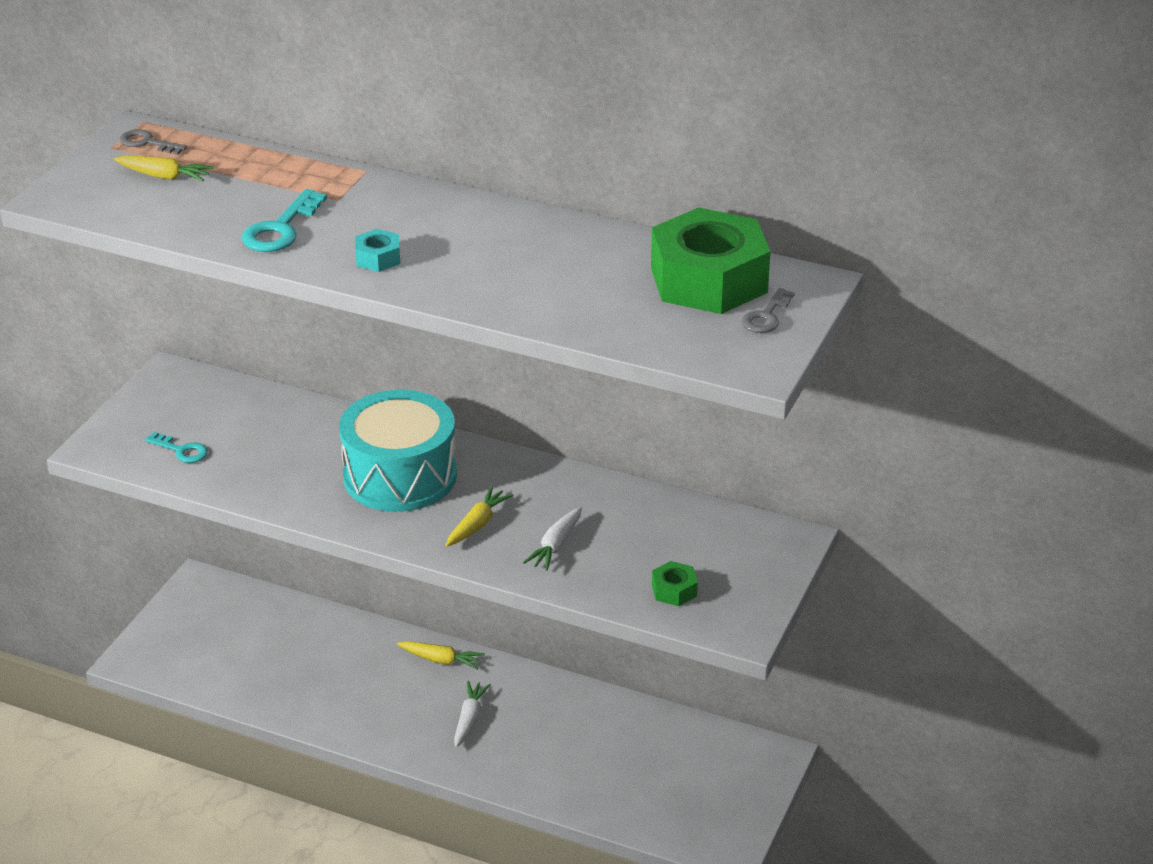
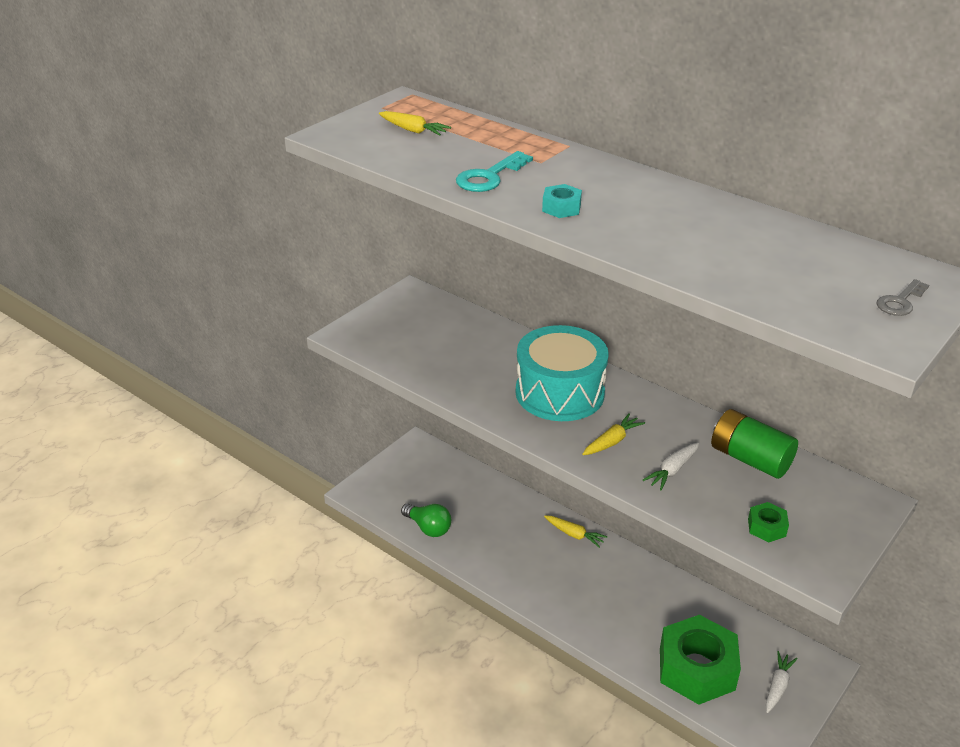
camera: 15 degrees right, 0 degrees up
grey key [120,129,187,155] -> none
turquoise key [145,432,208,463] -> none
white carrot [454,681,491,747] -> white carrot moved to [766,651,797,713]
green nut [651,208,770,314] -> green nut moved to [660,615,741,705]
none -> green light bulb [401,504,451,537]
none -> green battery [711,409,798,479]

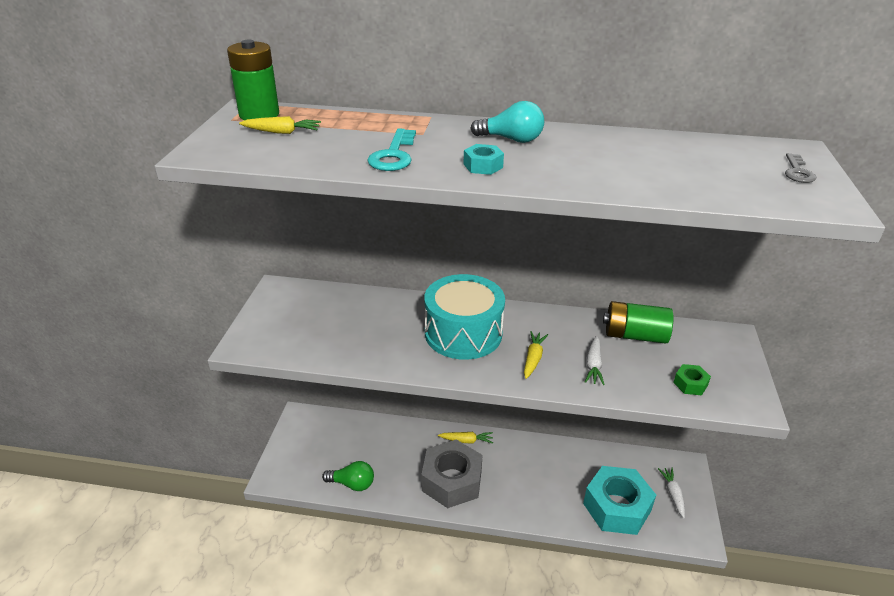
camera: 30 degrees left, 0 degrees up
green nut [660,615,741,705] -> turquoise nut [583,466,656,535]
none -> green battery [227,40,279,120]
none -> grey nut [421,439,483,508]
none -> turquoise light bulb [470,101,544,143]

